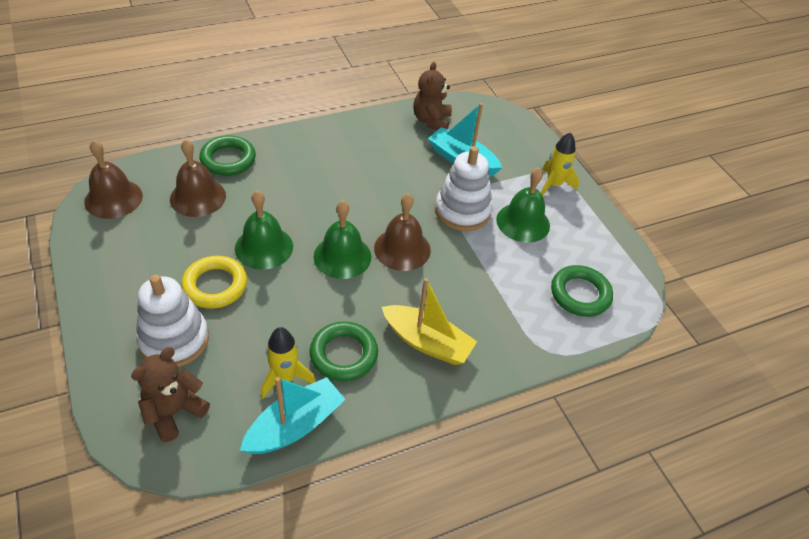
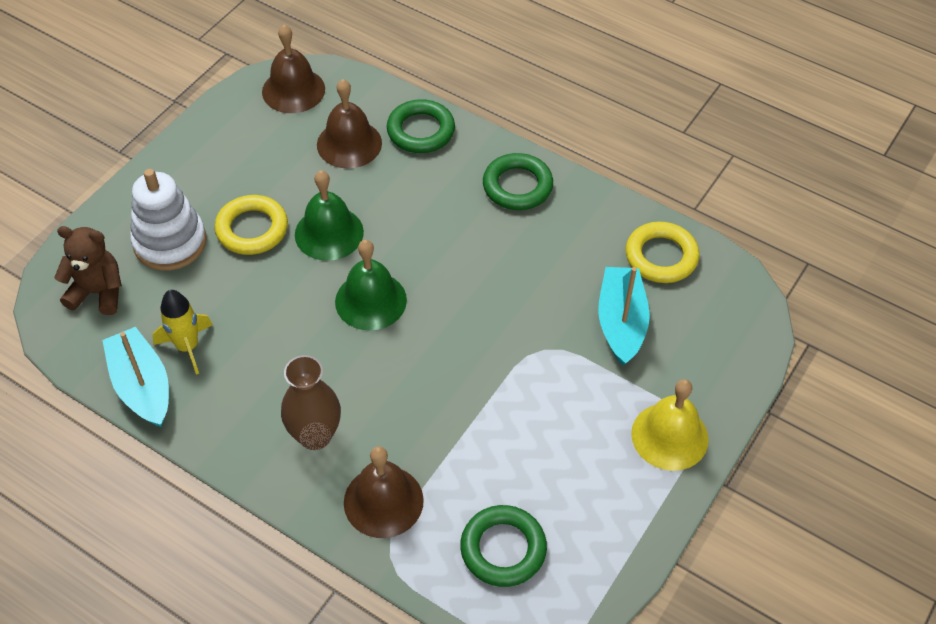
camera: 60 degrees right, 5 degrees up
turquoise boat [240,377,346,454] -> turquoise boat turned 135 degrees counterclockwise [102,327,169,427]
green ring [310,321,378,381] -> green ring moved to [483,153,553,210]
brown bell [374,193,431,271] -> brown bell moved to [344,446,424,538]
yellow boat [382,278,477,365] -> brown vase [281,355,341,450]
brown teddy bear [413,62,452,130] -> yellow ring [626,222,699,283]
white stacking toy [435,146,493,231] -> none
green bell [496,167,550,243] -> none
yellow rocket [541,132,579,196] -> yellow bell [631,379,709,471]

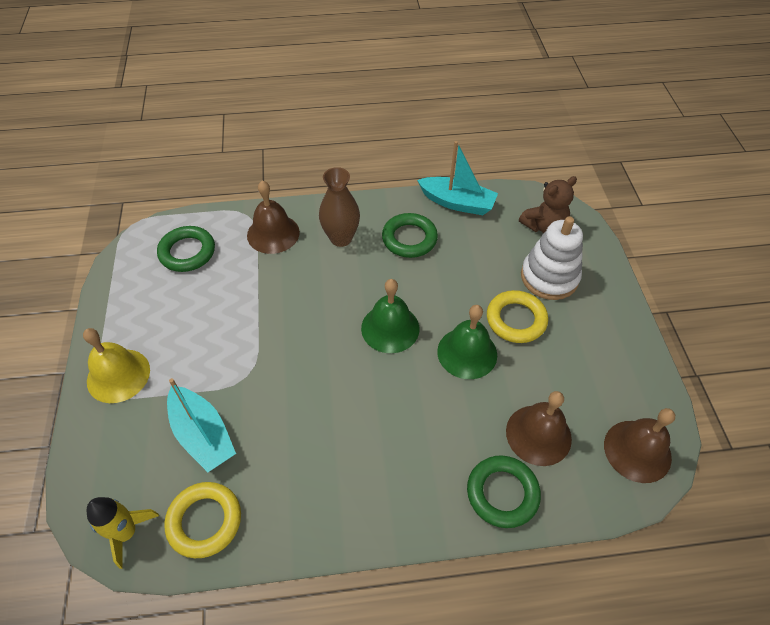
camera: 140 degrees right, 0 degrees up
yellow rocket [152,290,213,375] -> yellow rocket moved to [86,497,159,569]
green ring [483,153,553,210] -> green ring moved to [382,213,438,258]

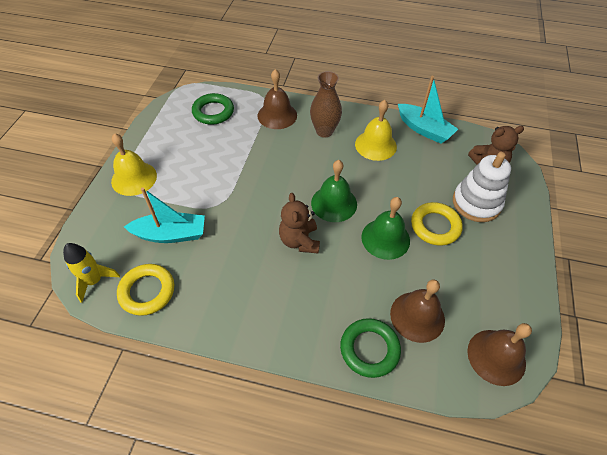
camera: 20 degrees right, 0 degrees up
turquoise boat [167,378,236,472] -> turquoise boat turned 75 degrees counterclockwise [124,187,205,243]
green ring [382,213,438,258] -> yellow bell [355,100,397,161]
none -> brown teddy bear [279,193,320,254]

